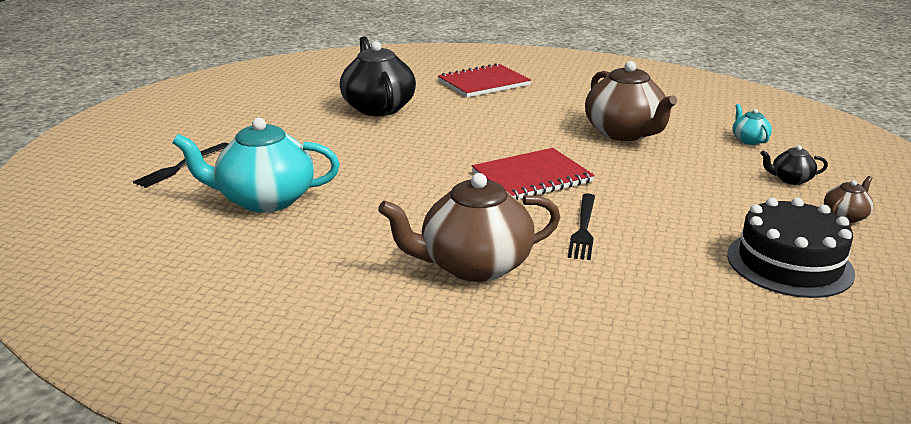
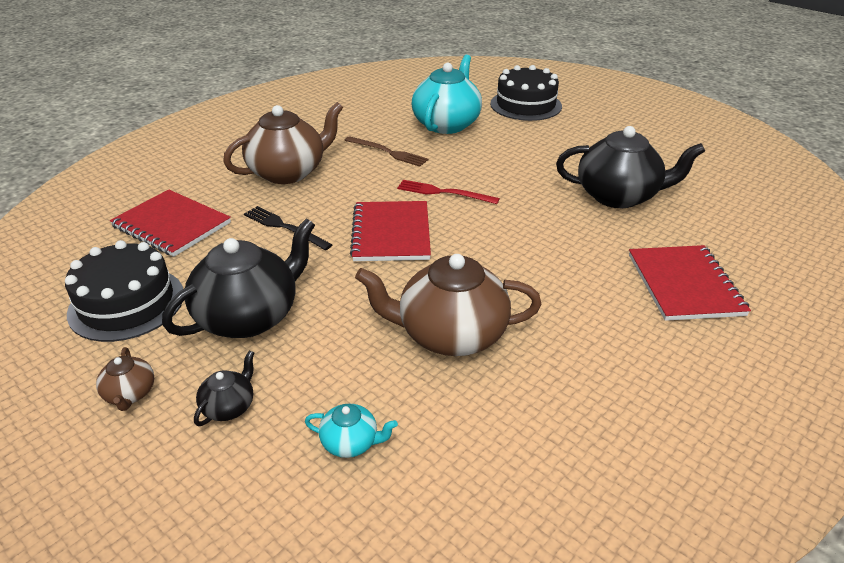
camera: 115 degrees right, 10 degrees up
black fork [133,142,228,188] -> black cake [490,65,562,121]
brown teapot [378,173,560,282] -> brown teapot turned 45 degrees clockwise [223,102,343,184]
none -> red notebook [110,189,231,257]
none -> black teapot [162,218,315,338]
none -> brown fork [344,136,428,166]
none -> red fork [397,180,500,204]

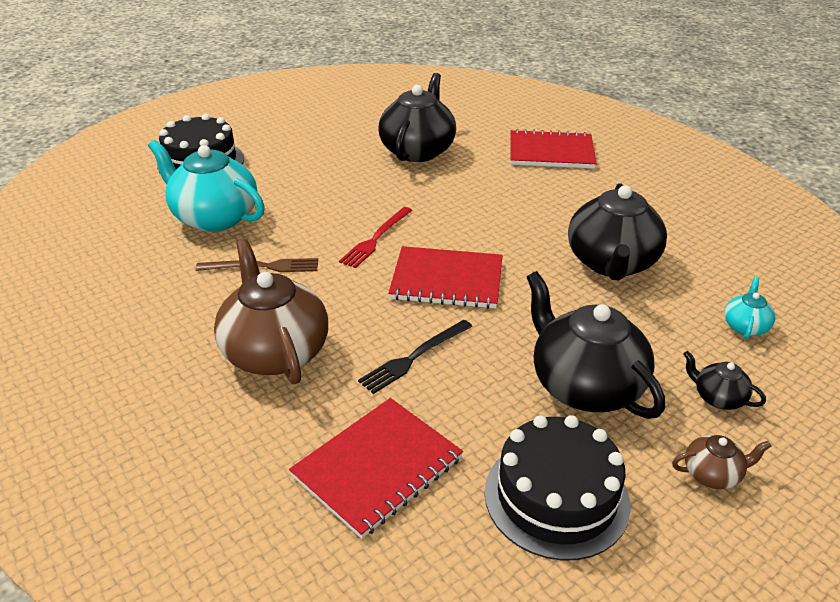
camera: 80 degrees left, 0 degrees up
brown fork [344,136,428,166] -> brown fork turned 45 degrees clockwise [196,258,318,272]
brown teapot [355,254,541,356] -> black teapot [568,183,667,281]

